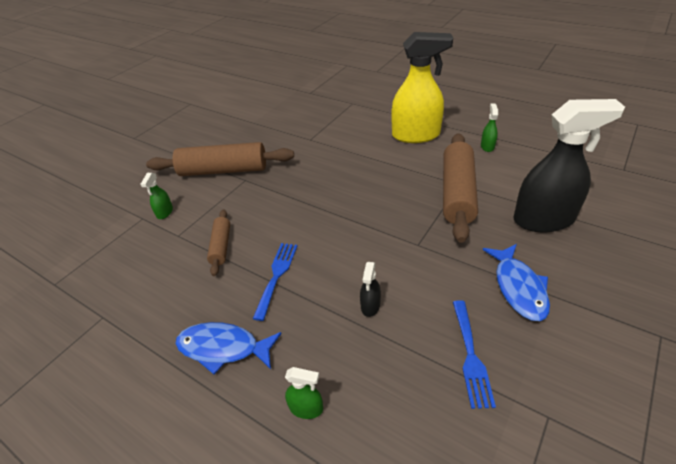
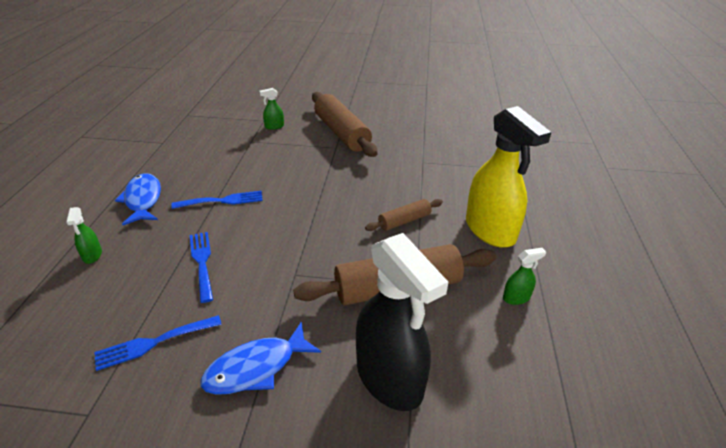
camera: 60 degrees right, 5 degrees down
brown rolling pin [207,209,230,276] -> brown rolling pin moved to [365,199,443,231]
black spray bottle [360,262,381,317] -> blue fork [190,232,213,303]

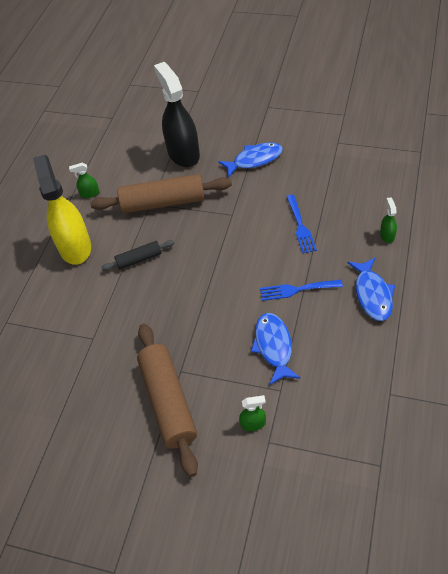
camera: 165 degrees left, 15 degrees up
blue fork [94,315,222,371] -> none
brown rolling pin [365,199,443,231] -> black rolling pin [101,240,174,270]
none -> blue fish [251,313,301,385]

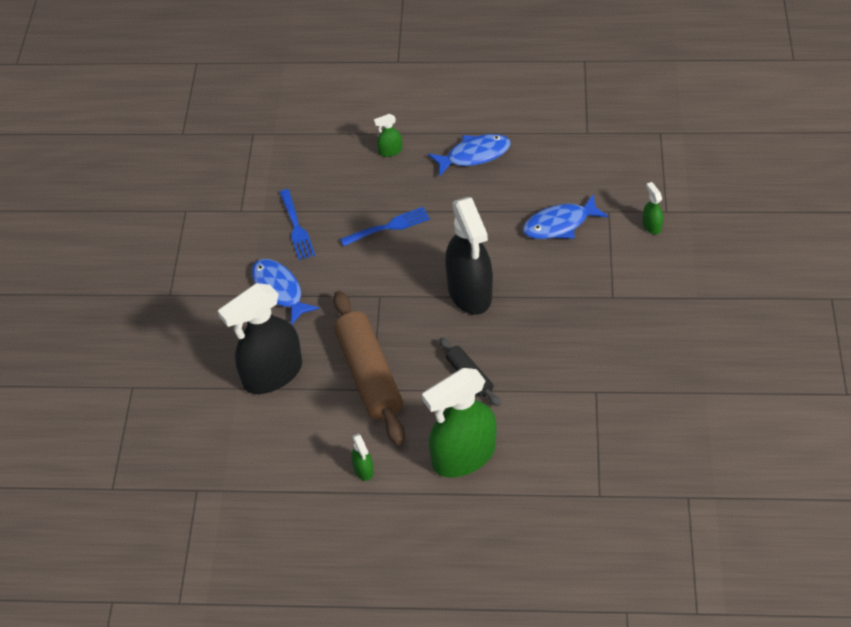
camera: 105 degrees left, 0 degrees up
yellow spray bottle [33,154,91,265] -> green spray bottle [422,368,496,477]
brown rolling pin [137,324,198,477] -> none
blue fork [260,280,343,301] -> blue fork moved to [279,189,315,260]
none -> black spray bottle [445,197,493,315]

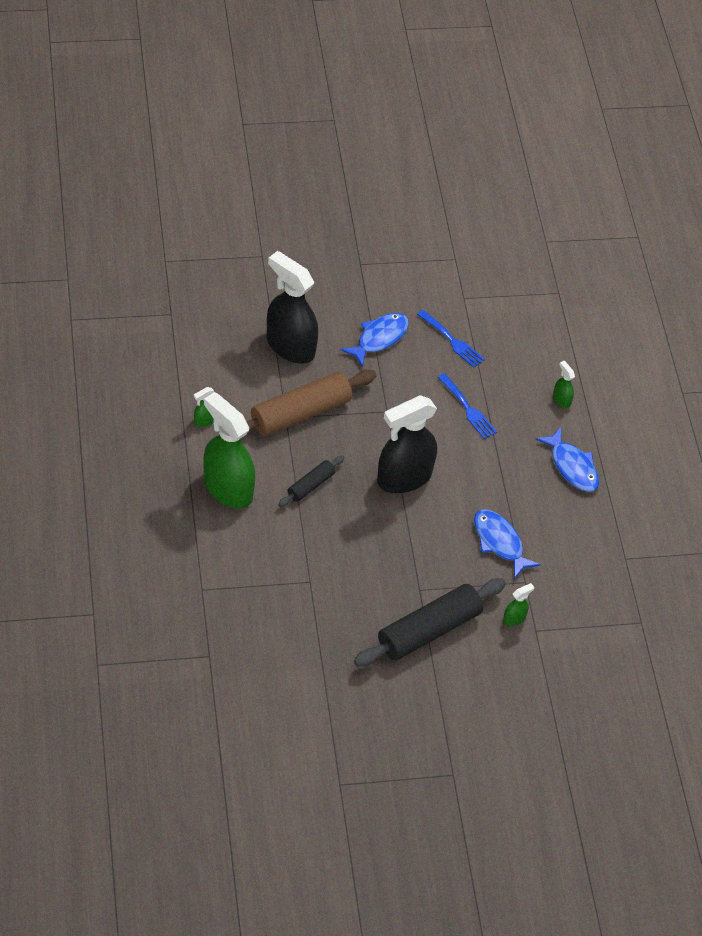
camera: 70 degrees right, 0 degrees up
blue fork [279,189,315,260] -> blue fork turned 105 degrees counterclockwise [417,310,485,368]
none -> black rolling pin [354,578,506,667]

